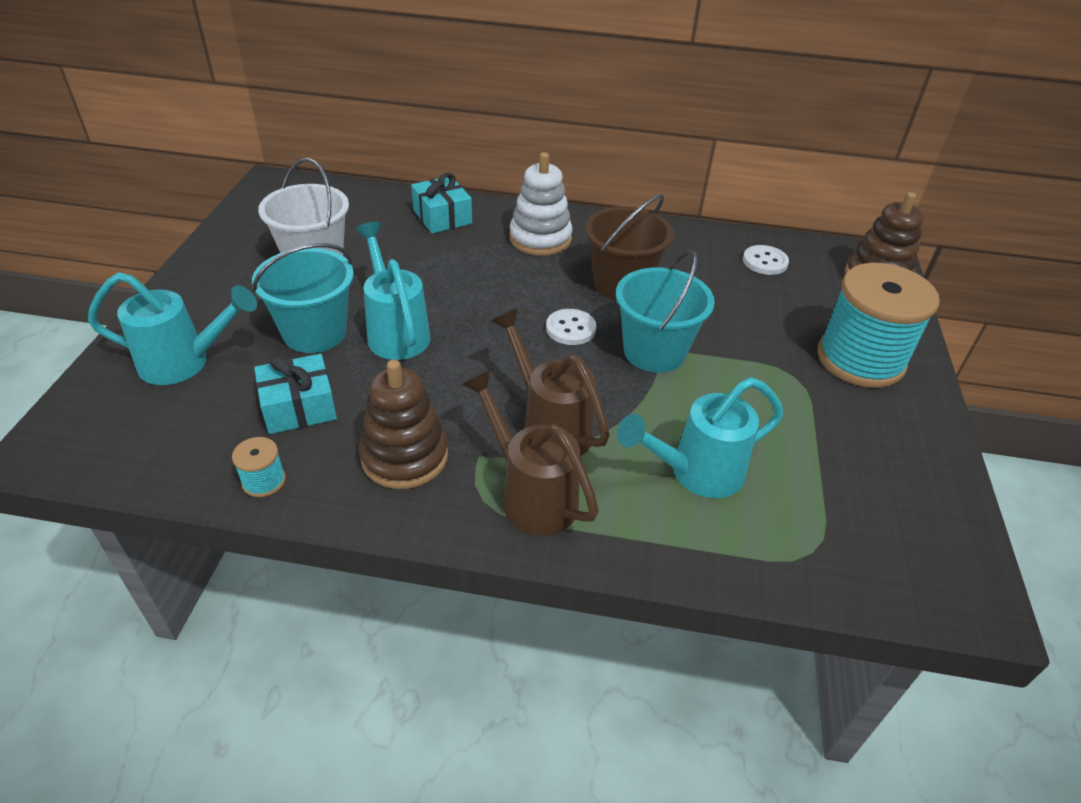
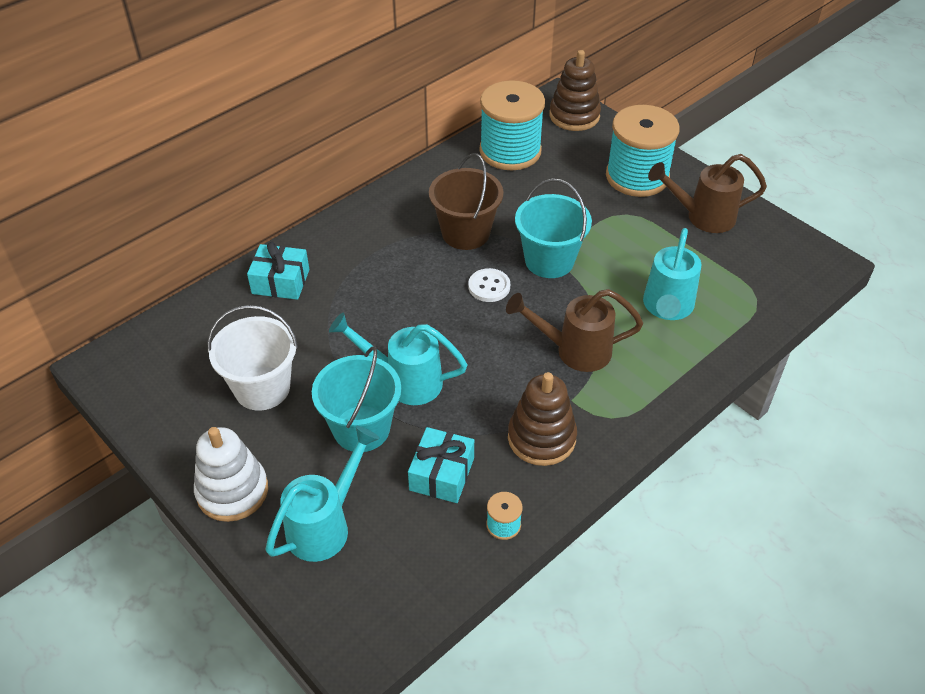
camera: 50 degrees left, 5 degrees up
brown watering can [462,370,599,536] -> brown watering can moved to [648,154,767,233]
white stacking toy [510,152,572,256] -> white stacking toy moved to [194,427,268,522]
white button [743,245,789,275] -> turquoise spool [479,80,545,170]

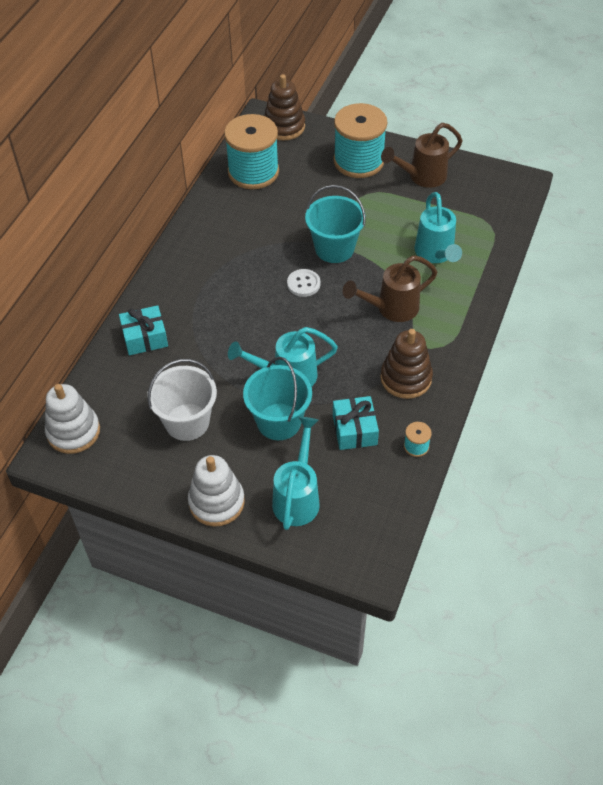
camera: 25 degrees left, 5 degrees up
brown bucket [429,153,503,250] -> none
none -> white stacking toy [45,384,100,454]

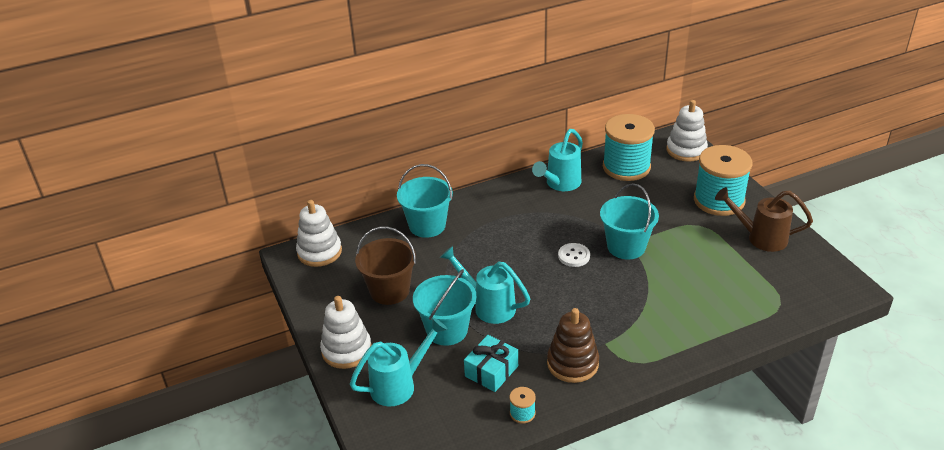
camera: 45 degrees right, 15 degrees down
turquoise gift [119,305,168,356] -> turquoise bucket [397,164,453,238]
white bucket [147,359,217,441] -> brown bucket [355,226,416,305]
brown stacking toy [264,74,305,141] -> white stacking toy [666,100,708,162]
brown watering can [343,255,437,322] -> none
turquoise watering can [414,192,462,263] -> turquoise watering can moved to [532,129,583,191]

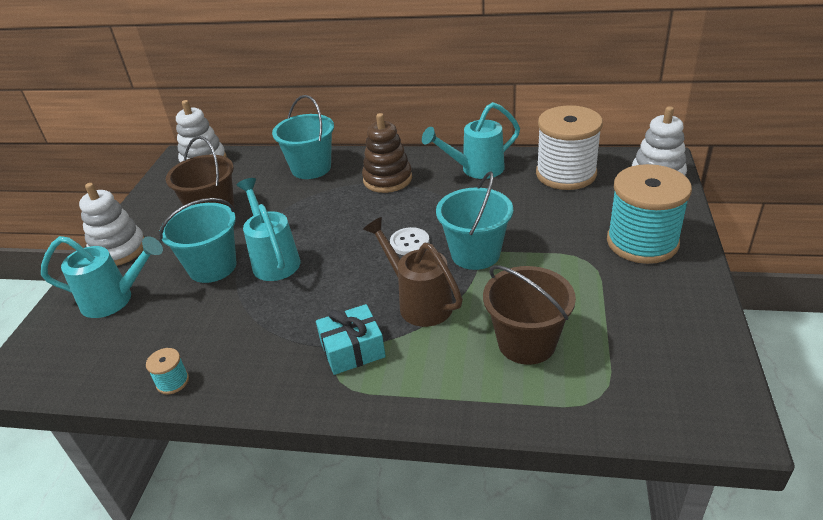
camera: 35 degrees right, 0 degrees up
turquoise gift [464,335,518,392] -> turquoise gift moved to [316,304,386,375]
brown stacking toy [547,308,599,383] -> brown stacking toy moved to [362,113,412,193]
turquoise spool [603,114,655,181] -> white spool [536,105,603,190]
brown watering can [715,187,813,252] -> brown watering can moved to [363,217,463,327]
none -> brown bucket [483,265,576,365]

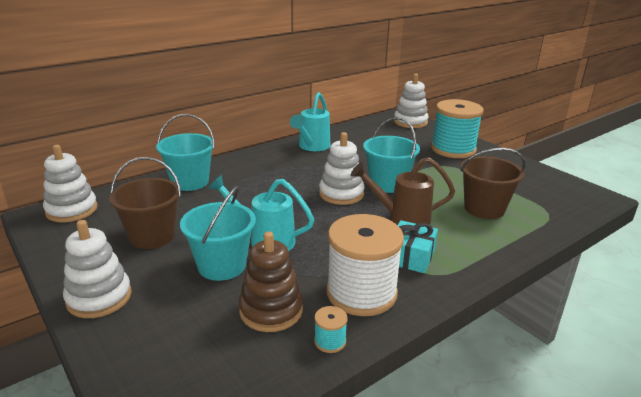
camera: 50 degrees left, 10 degrees down
turquoise watering can [41,236,163,318] -> none
brown stacking toy [362,113,412,193] -> brown stacking toy moved to [239,231,303,332]
white button [390,227,429,255] -> white stacking toy [319,132,365,205]
white spool [536,105,603,190] -> white spool moved to [326,214,404,316]

